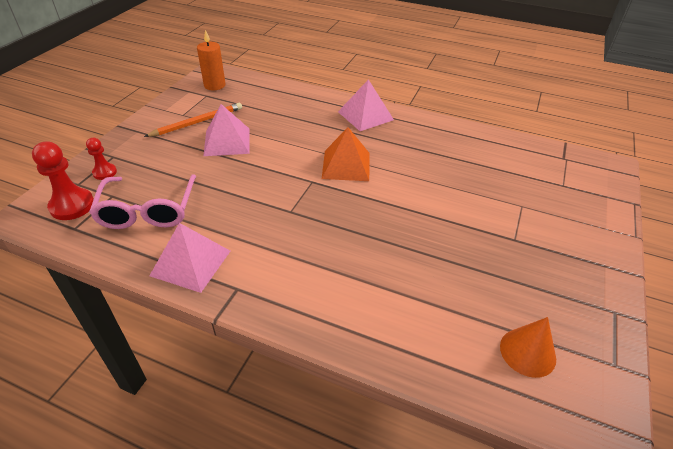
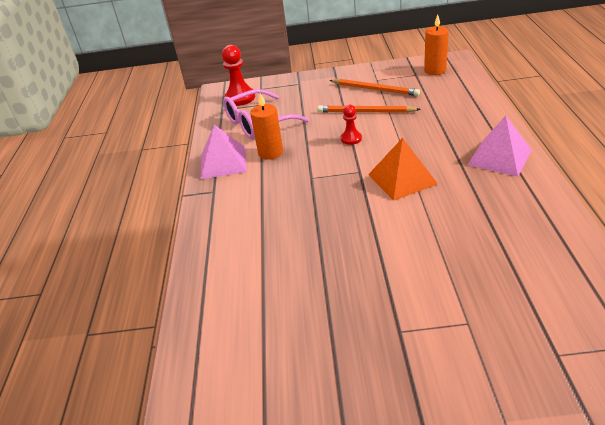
camera: 70 degrees right, 5 degrees down
red pawn [86,138,117,180] -> red pawn moved to [341,105,362,145]
pink pyramid [203,104,250,156] -> orange pencil [317,105,421,113]
orange cone [500,317,556,378] -> none
none -> orange candle [250,93,283,160]

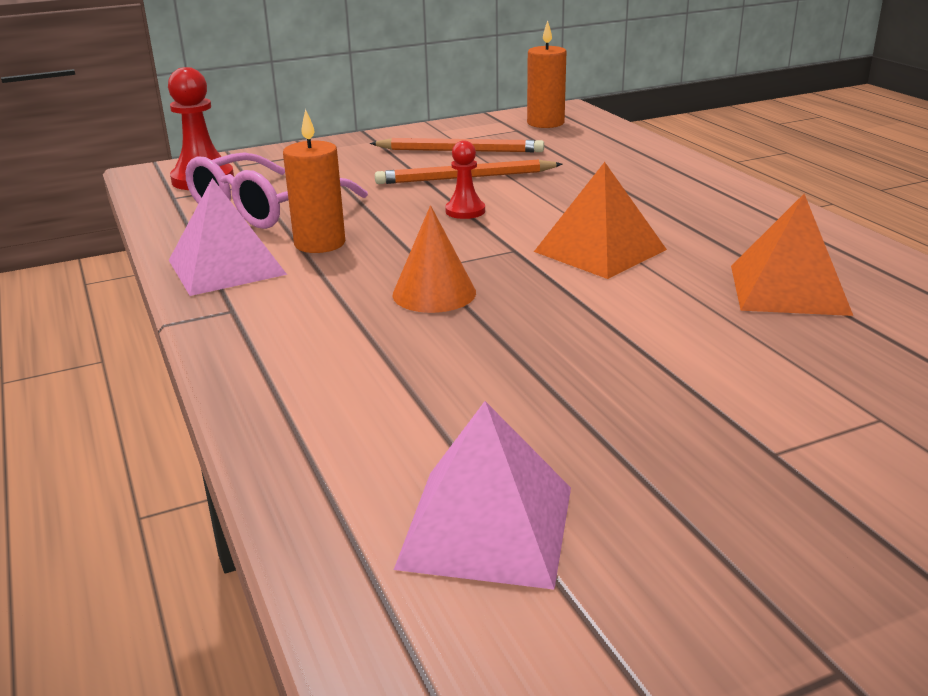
camera: 25 degrees left, 10 degrees down
pink pyramid [468,116,532,177] -> pink pyramid moved to [394,401,571,590]
none -> orange cone [392,205,476,313]
none -> orange pyramid [731,194,853,316]

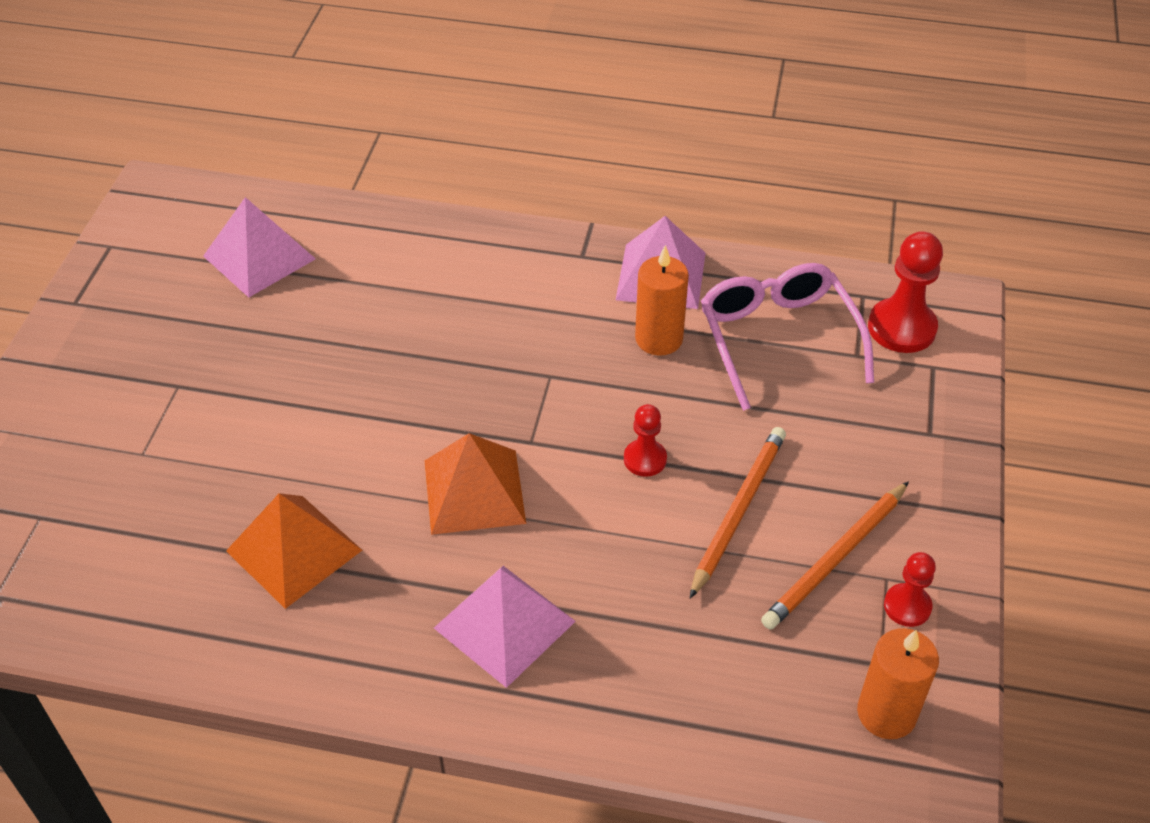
camera: 125 degrees right, 20 degrees up
orange cone [392,205,476,313] -> none
none -> pink pyramid [434,566,576,688]
none -> red pawn [884,552,936,627]

